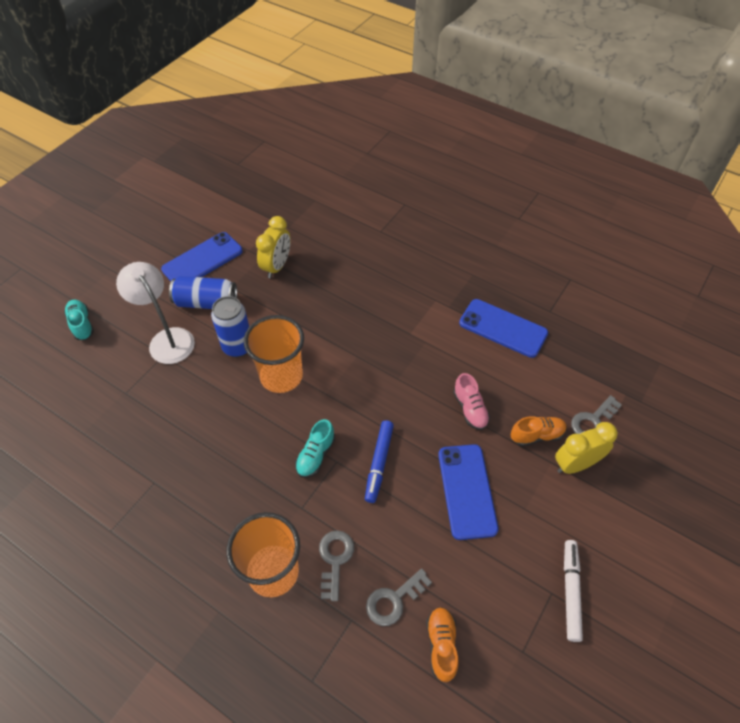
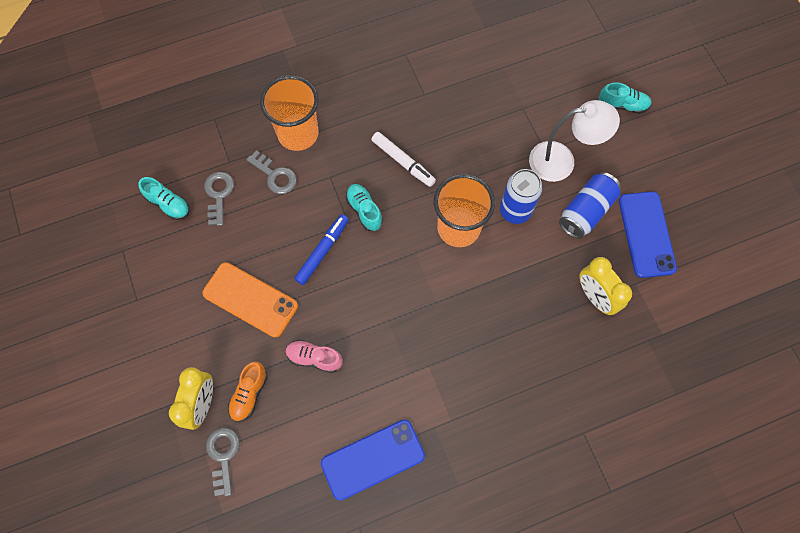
camera: 125 degrees right, 15 degrees up
blue marker [365,420,394,503] -> blue marker turned 75 degrees clockwise [294,214,349,285]
orange shoe [426,607,459,682] -> turquoise shoe [138,177,190,220]
blue phone [438,444,499,540] -> orange phone [203,262,298,337]
white marker [564,540,583,642] -> white marker moved to [371,132,436,187]

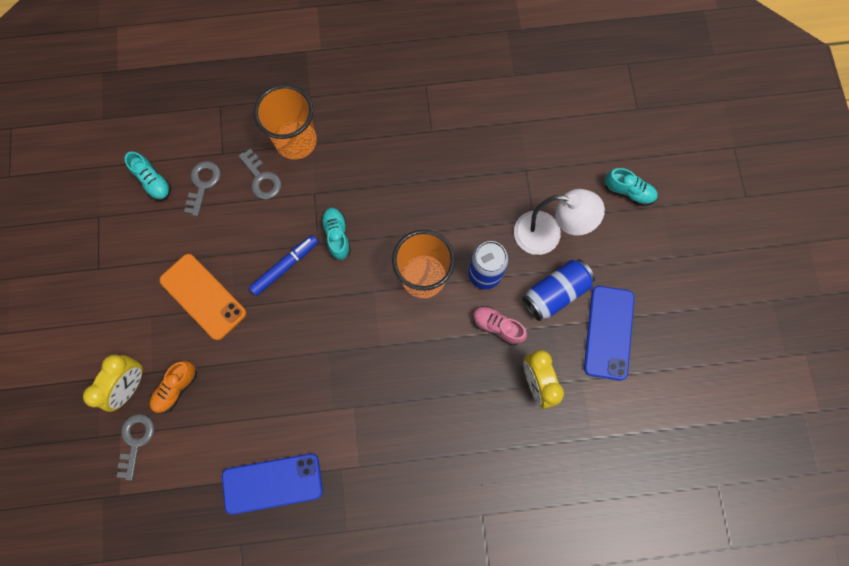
camera: 15 degrees right, 5 degrees up
pink shoe [286,340,343,373] -> pink shoe moved to [473,306,527,345]
white marker [371,132,436,187] -> none

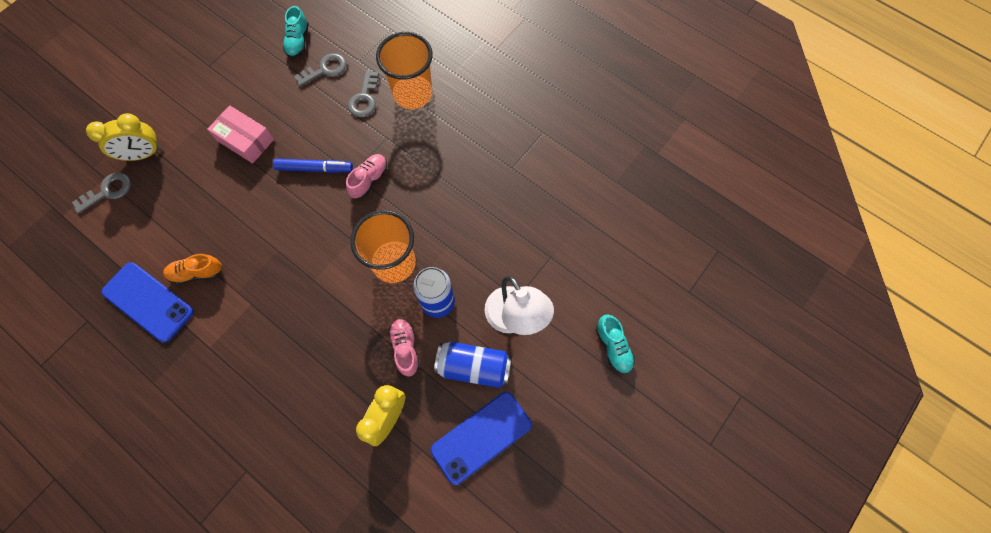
camera: 45 degrees right, 5 degrees down
orange shoe [150,361,197,413] -> orange shoe moved to [163,254,222,285]
orange phone [160,254,246,340] -> pink box [207,105,274,164]
turquoise shoe [321,208,351,260] -> pink shoe [346,154,387,199]

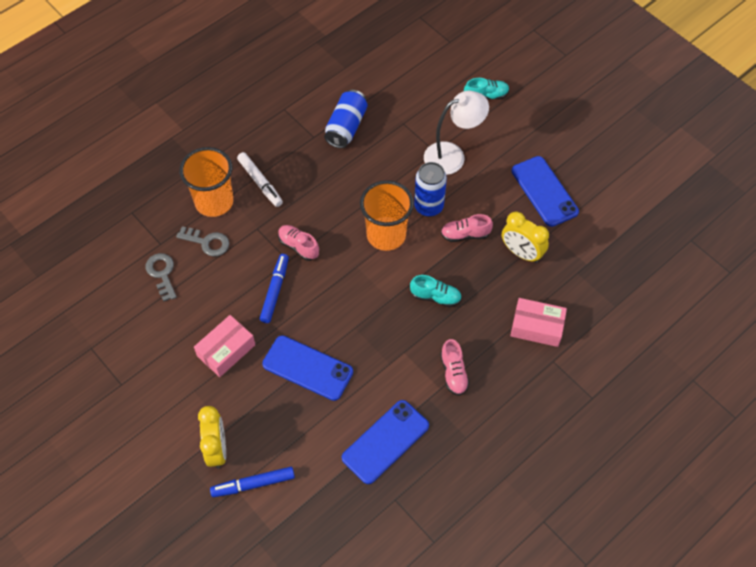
camera: 80 degrees left, 10 degrees down
grey key [72,173,131,214] -> blue marker [210,467,295,497]
orange shoe [163,254,222,285] -> none
turquoise shoe [283,6,309,58] -> turquoise shoe moved to [410,275,462,307]
blue can [434,342,512,388] -> blue can moved to [324,90,368,148]
none -> white marker [237,152,283,207]
none -> blue phone [262,335,353,401]
none -> pink shoe [440,339,470,396]
none -> pink box [510,298,567,347]

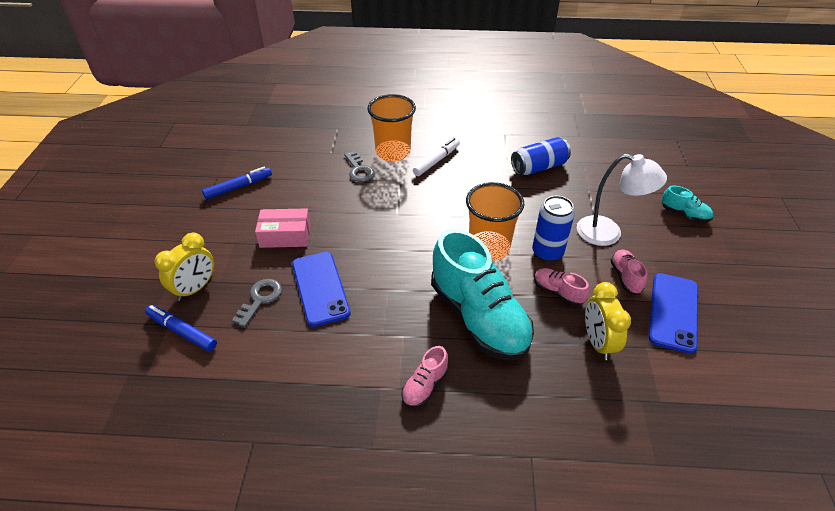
camera: 45 degrees right, 15 degrees down
grey key [146,253,177,302] -> grey key moved to [232,279,282,327]
white marker [237,152,283,207] -> white marker turned 150 degrees counterclockwise [413,138,460,176]
blue marker [260,254,289,323] -> blue marker moved to [202,167,272,199]
pink shoe [278,225,319,261] -> pink shoe moved to [611,249,648,294]
blue phone [342,400,429,484] -> none
turquoise shoe [410,275,462,307] -> turquoise shoe [431,229,534,361], size x2.33
pink box [510,298,567,347] -> none

